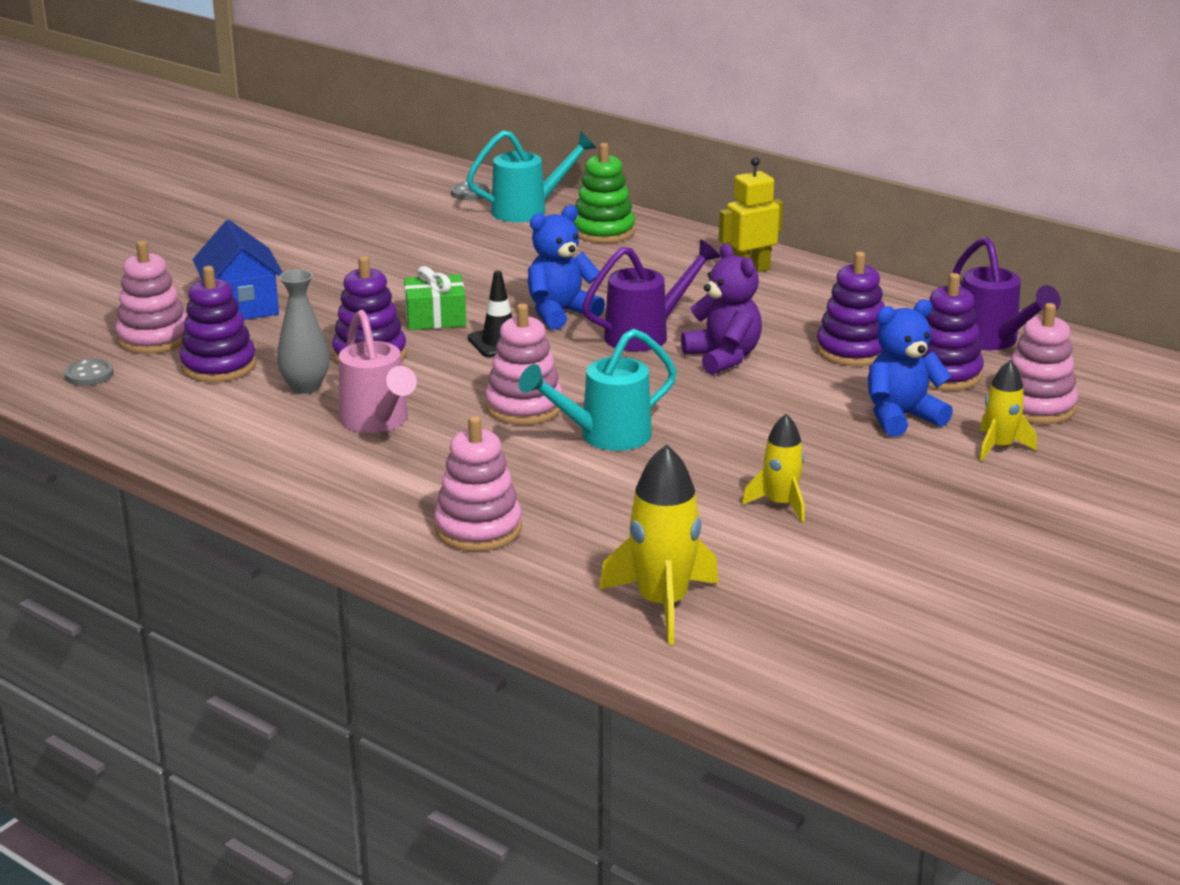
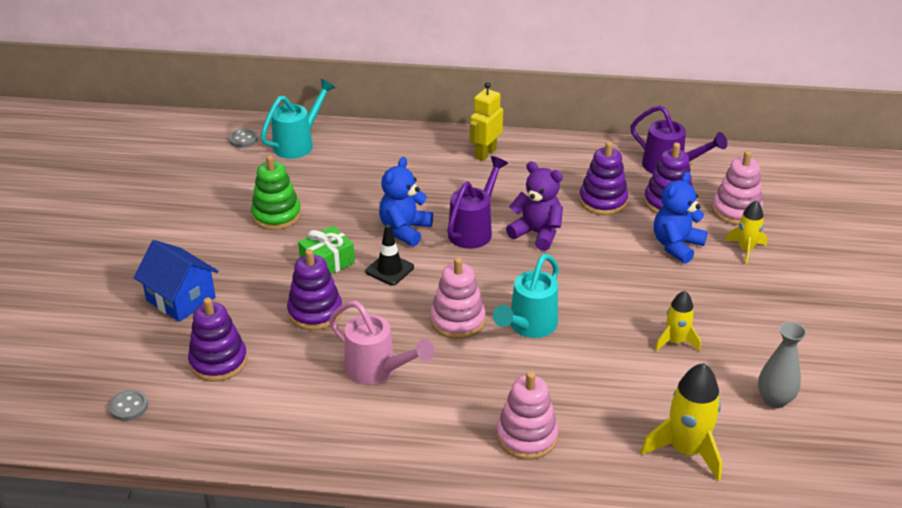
camera: 30 degrees left, 10 degrees up
pink stacking toy [115,241,187,354] -> none
grey vase [277,269,329,394] -> grey vase moved to [758,322,807,408]
green stacking toy [573,143,635,243] -> green stacking toy moved to [251,155,301,230]

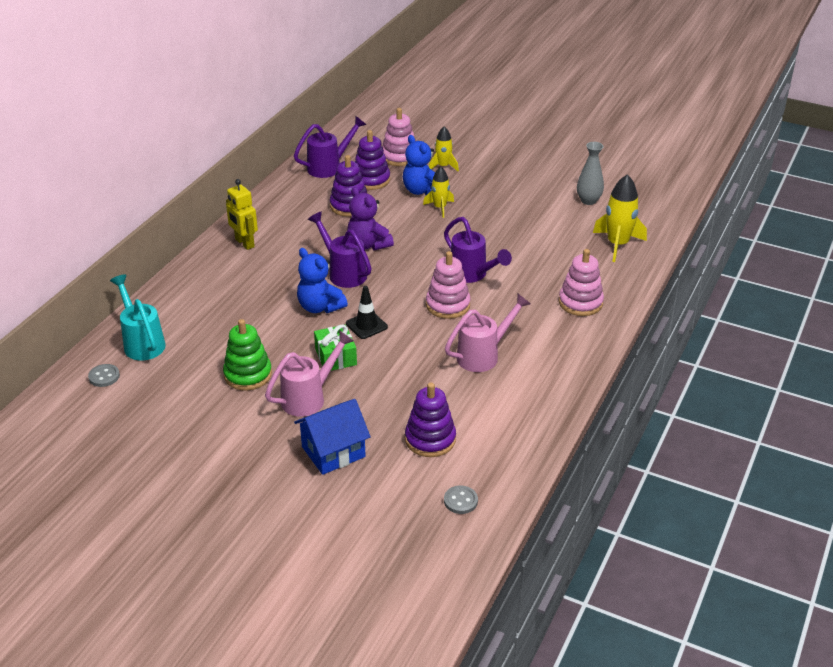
camera: 70 degrees left, 0 degrees up
purple stacking toy [287,249,342,330] -> none
turquoise watering can [493,254,559,338] -> purple watering can [444,217,512,283]
purple teddy bear [506,161,563,251] -> purple teddy bear turned 90 degrees counterclockwise [347,187,394,251]
yellow rocket [655,291,701,351] -> yellow rocket moved to [423,167,454,218]
none -> pink watering can [265,331,354,417]

